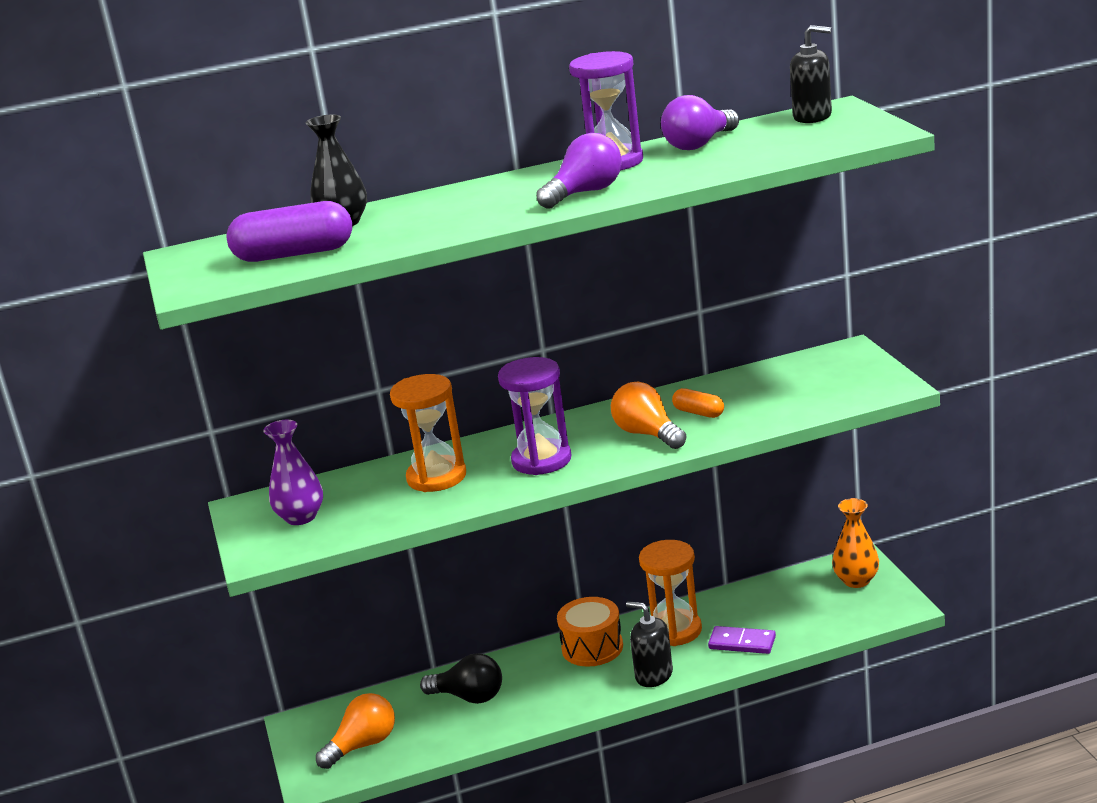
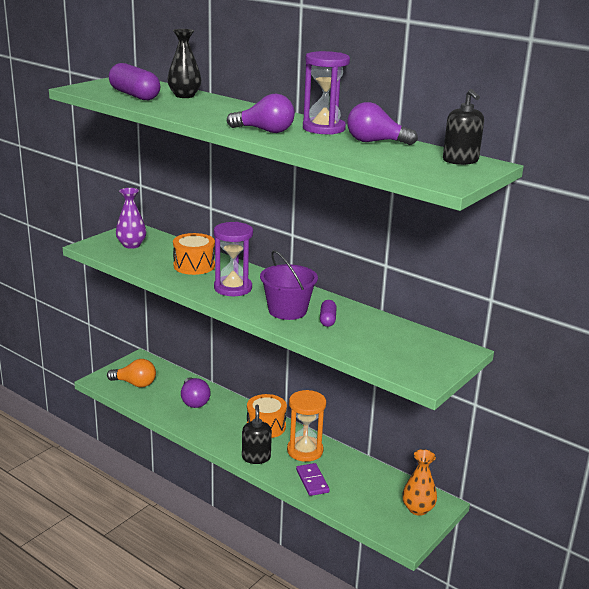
camera: 50 degrees right, 0 degrees up
orange hourglass [390,374,466,492] -> orange drum [173,233,215,275]
black light bulb [420,653,502,704] -> purple light bulb [181,377,211,408]
orange light bulb [611,382,686,449] -> purple bucket [260,250,318,320]
orange capsule [672,388,724,418] -> purple capsule [320,300,337,327]

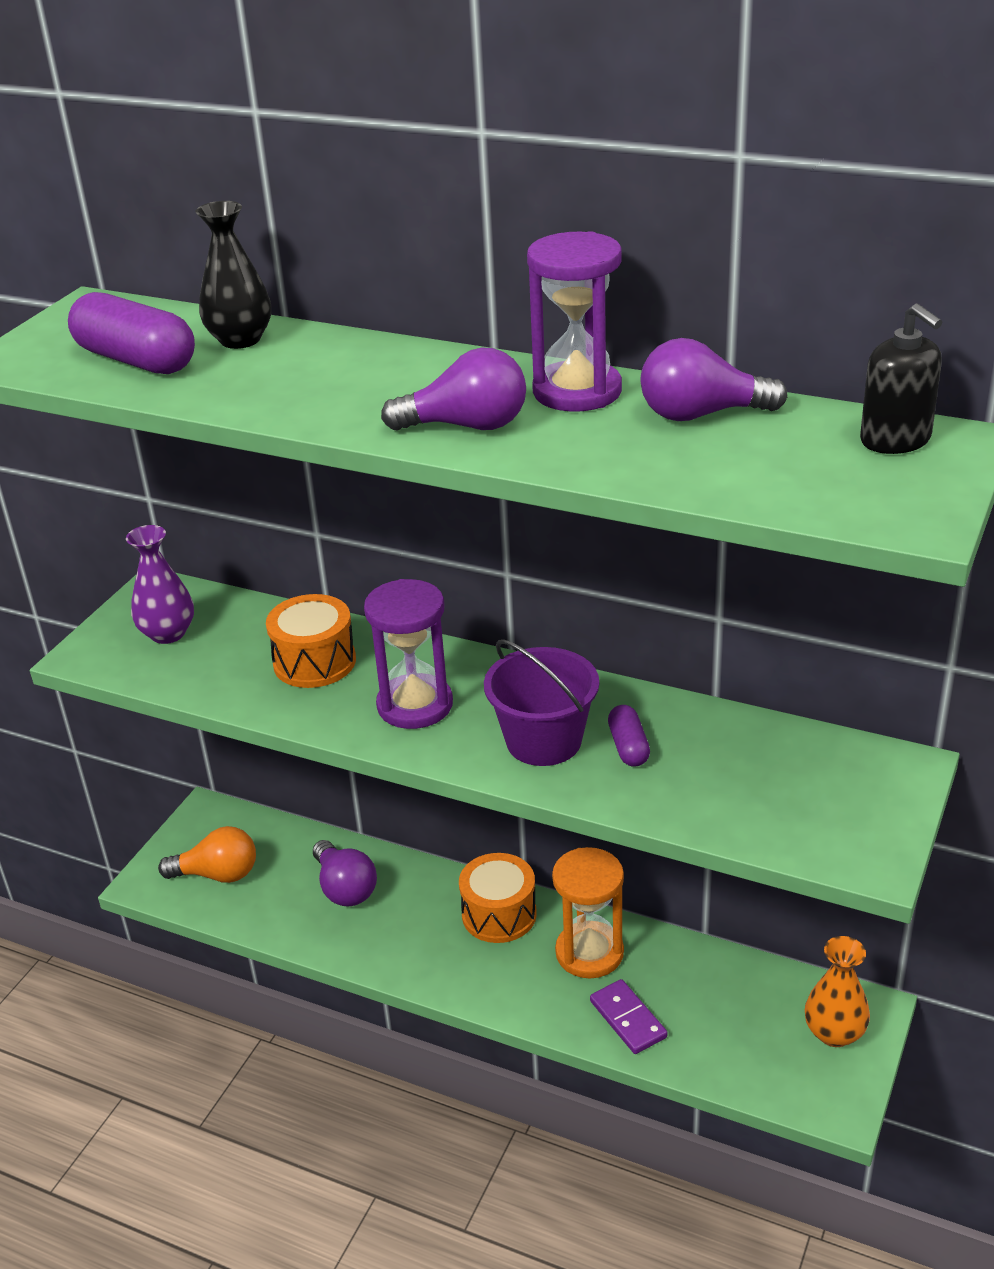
camera: 10 degrees left, 10 degrees up
black soap dispenser [242,405,272,464] -> none

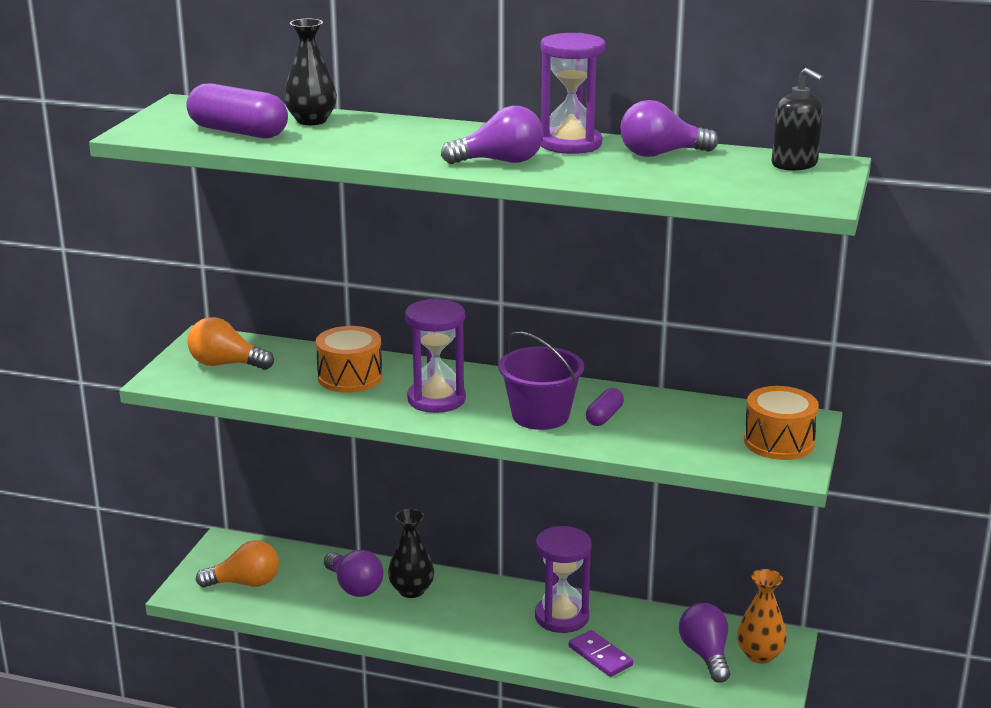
camera: 10 degrees left, 10 degrees down
purple vase [126,525,194,644] -> orange light bulb [188,317,274,370]
orange drum [459,853,537,943] -> orange drum moved to [744,386,819,460]
orange hourglass [552,847,624,979] -> purple hourglass [535,526,592,633]
purple capsule [608,705,650,767] -> purple capsule turned 45 degrees clockwise [586,388,624,426]
none -> black vase [388,509,434,598]
none -> purple light bulb [679,603,730,683]

